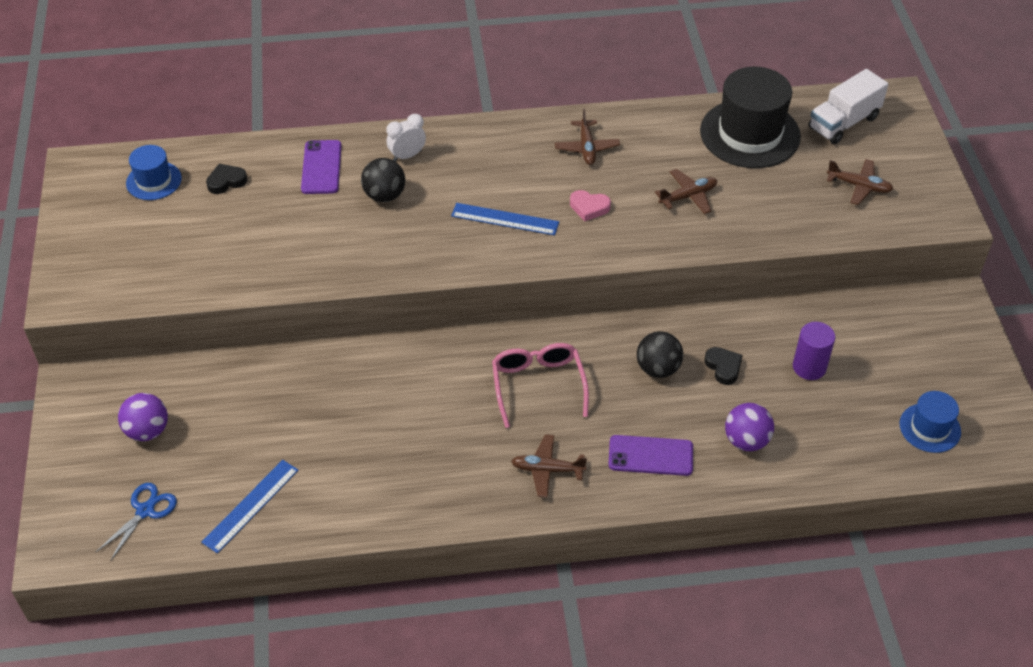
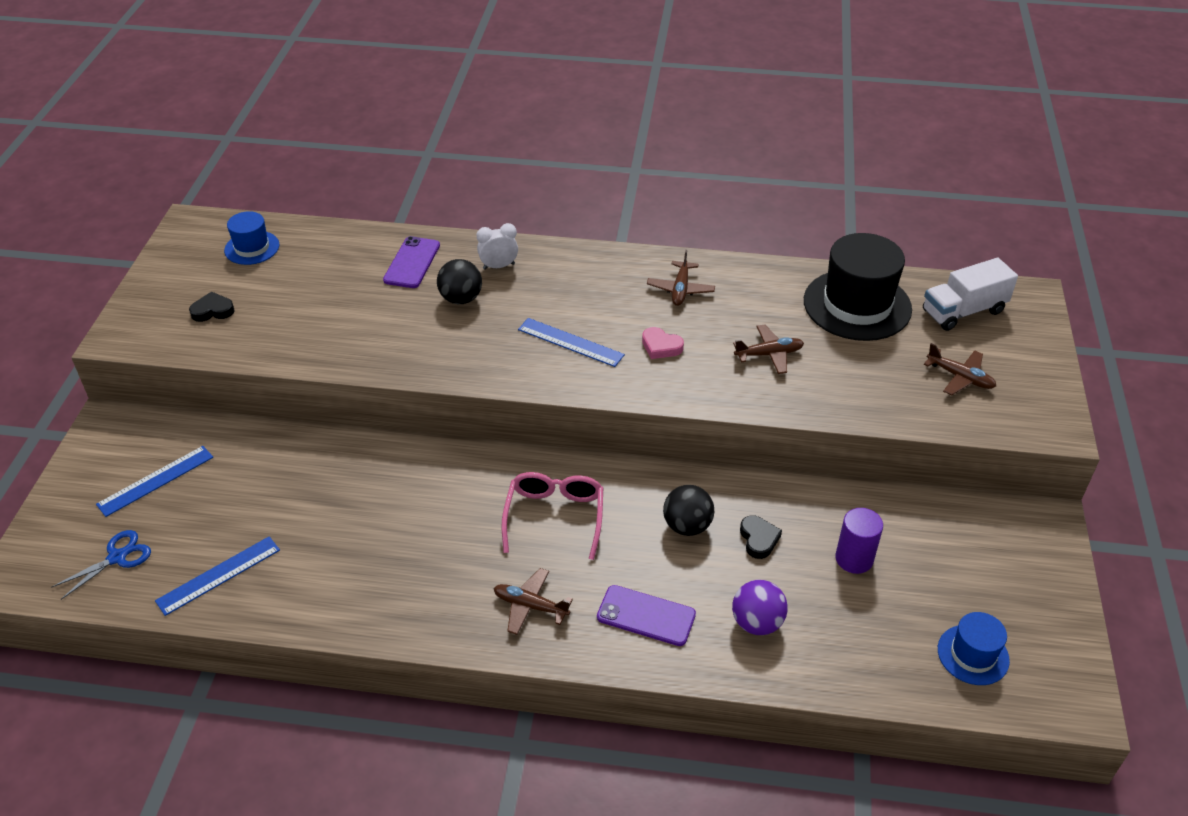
camera: 15 degrees right, 5 degrees down
purple ball [118,393,168,441] -> blue ruler [96,446,213,517]
black heart [206,164,247,194] -> black heart moved to [189,292,235,322]

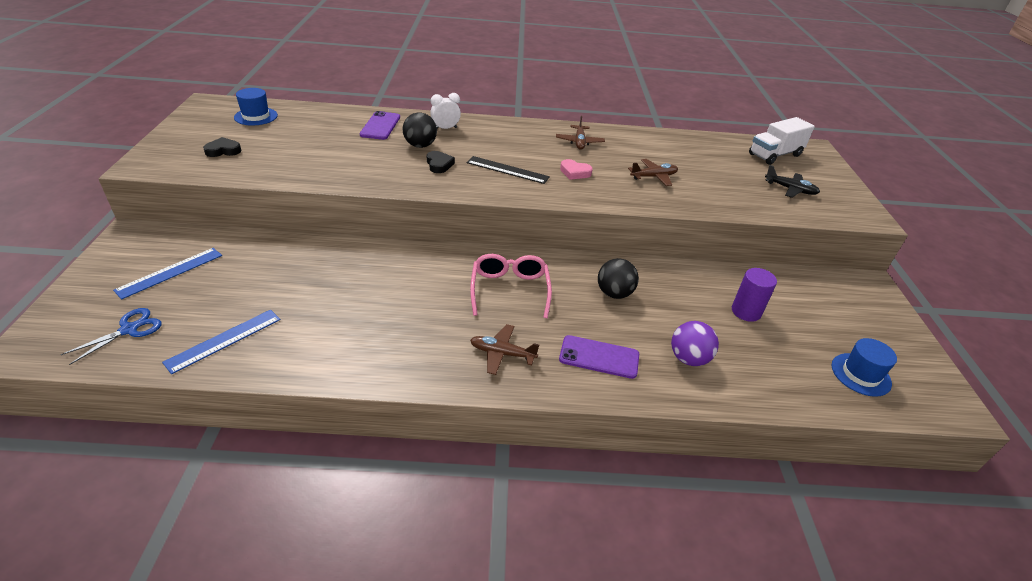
camera: 10 degrees left, 5 degrees down
blue ruler [518,318,625,367] -> black ruler [467,156,550,184]
black heart [740,515,782,559] -> black heart moved to [427,151,455,173]
black hat [804,233,912,341] -> none
brown plane [924,343,996,395] -> black plane [765,165,820,198]

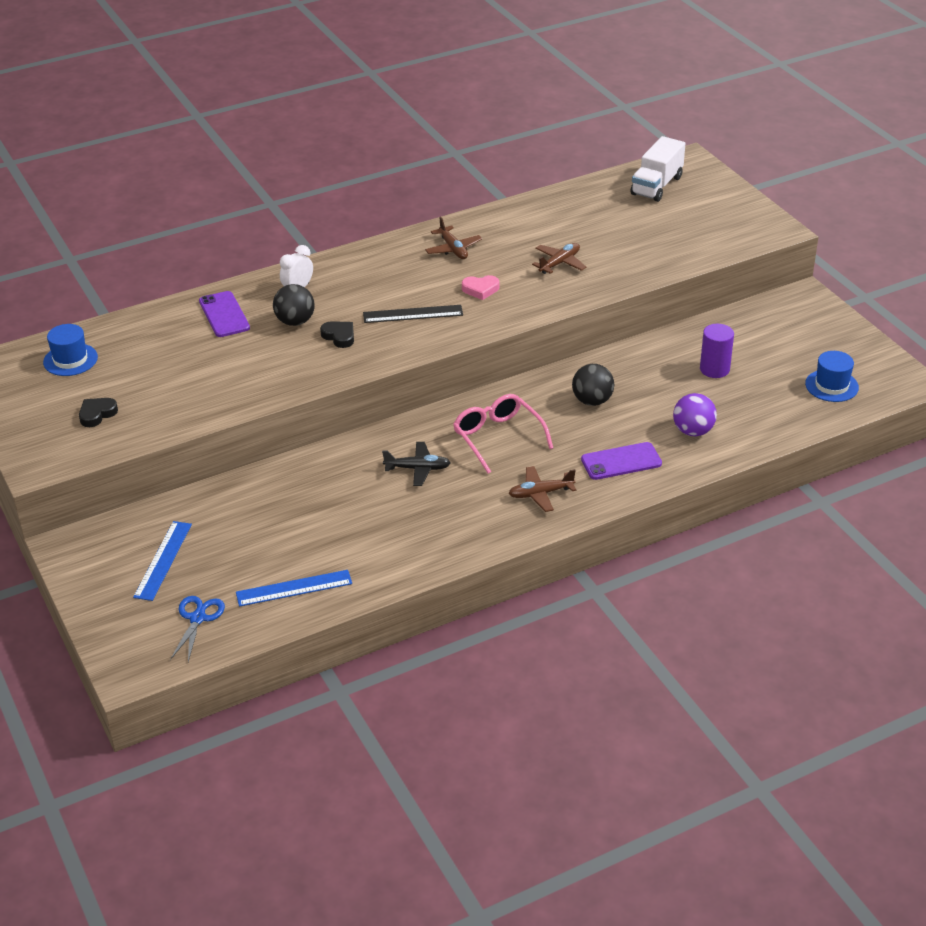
camera: 25 degrees left, 0 degrees up
blue ruler [162,310,281,374] -> blue ruler turned 60 degrees clockwise [236,570,352,607]
black plane [765,165,820,198] -> black plane moved to [382,442,451,486]

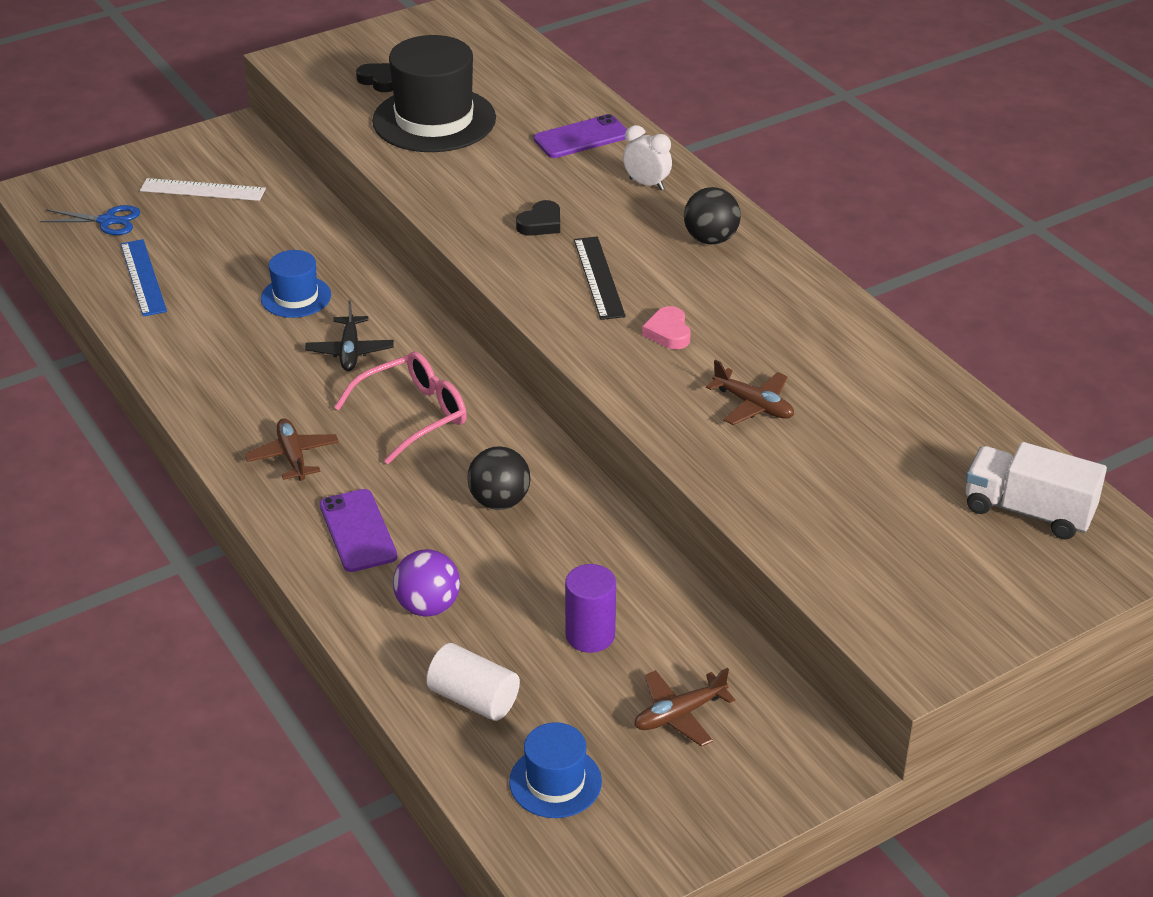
camera: 85 degrees right, 0 degrees up
blue hat [43,324,98,376] -> blue hat moved to [261,250,331,318]
blue ruler [133,521,192,601] -> white ruler [140,178,266,201]
black ball [273,284,315,326] -> black ball moved to [684,187,741,244]
brown plane [425,217,482,259] -> brown plane moved to [634,668,735,747]
none -> black hat [372,35,496,152]
none -> white cylinder [426,643,520,721]

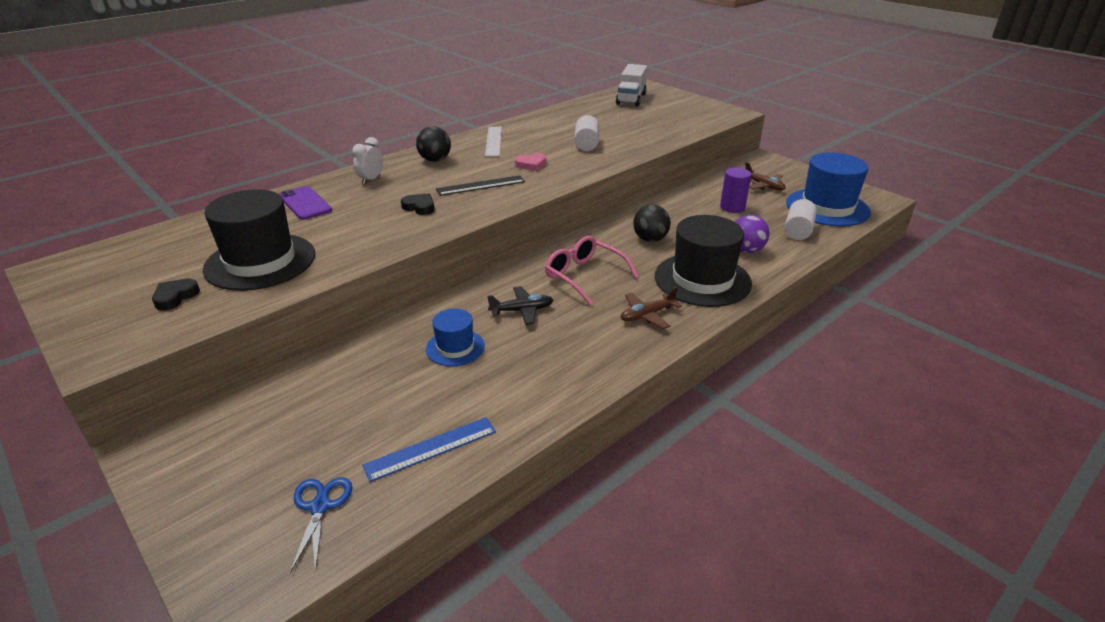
camera: 100 degrees left, 5 degrees down
white ruler [140,178,266,201] -> white ruler moved to [485,127,502,157]
purple phone [320,489,397,572] -> black hat [655,215,752,307]
blue hat [509,722,602,818] -> blue hat [786,152,871,227], size x1.88
brown plane [706,360,794,425] -> white cylinder [574,115,599,151]

